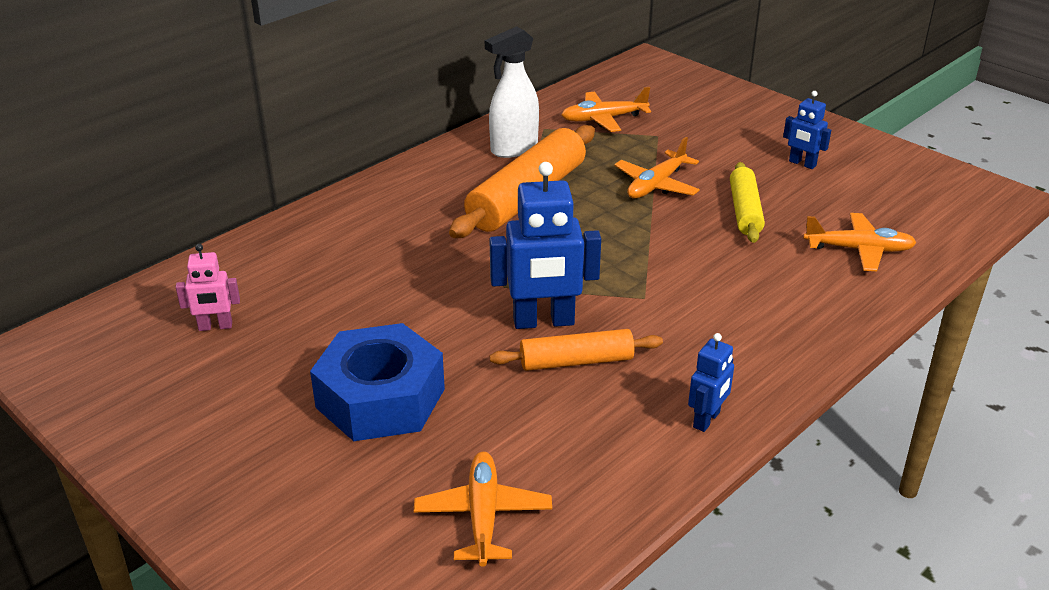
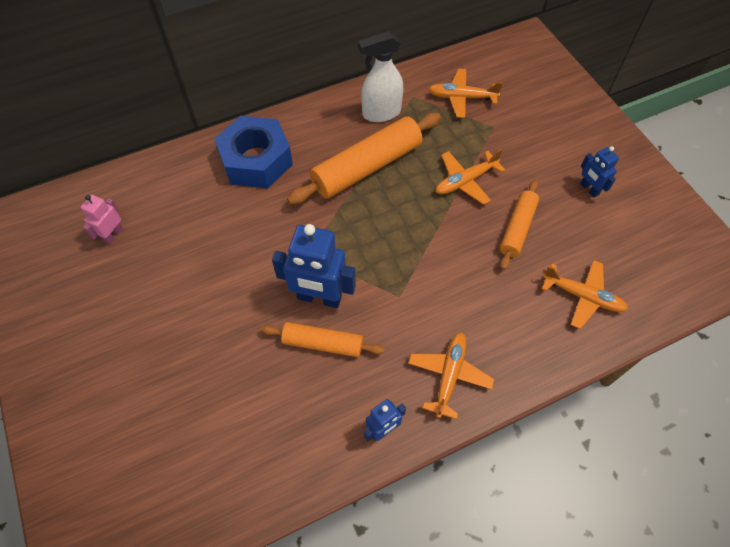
camera: 20 degrees right, 25 degrees up
pink robot [176,244,240,331] -> pink robot turned 105 degrees clockwise [81,195,123,245]
blue nut [310,323,445,441] -> blue nut moved to [214,116,293,189]
orange plane [414,452,552,567] -> orange plane moved to [408,332,494,419]
yellow rolling pin [730,162,765,243] -> orange rolling pin [500,180,539,270]

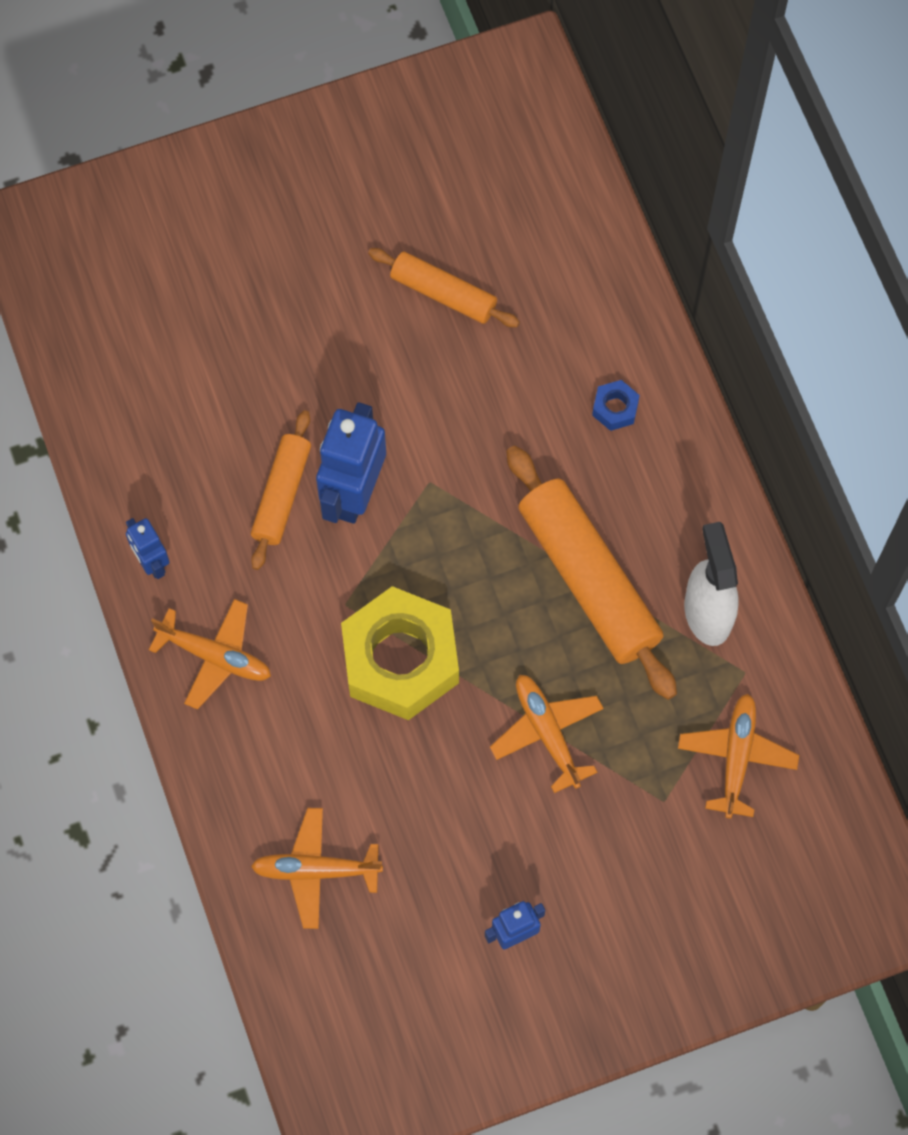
camera: 95 degrees right, 10 degrees up
pink robot [81,195,123,245] -> none
blue nut [214,116,293,189] -> blue nut [592,380,640,431], size x0.40
orange rolling pin [500,180,539,270] -> orange rolling pin moved to [368,248,520,327]
orange plane [542,260,628,329] -> orange plane turned 60 degrees clockwise [251,808,383,929]
none -> yellow nut [341,586,459,720]

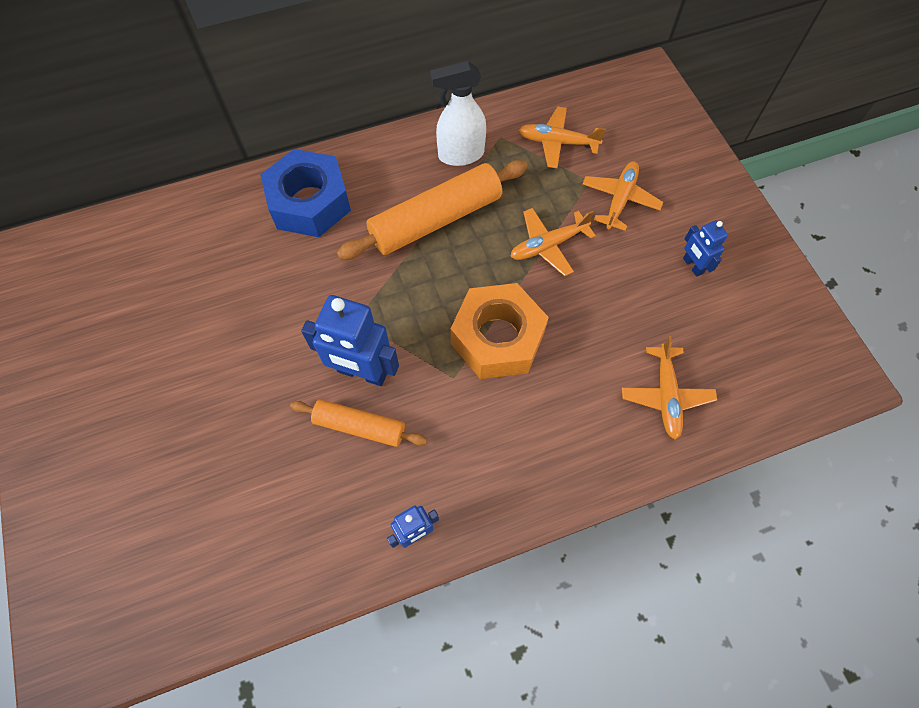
camera: 90 degrees left, 5 degrees down
orange plane [149,599,271,710] -> orange plane moved to [582,161,663,231]
yellow nut [341,586,459,720] -> orange nut [450,283,549,379]
orange rolling pin [368,248,520,327] -> none
blue nut [592,380,640,431] -> blue nut [260,149,351,237], size x2.50

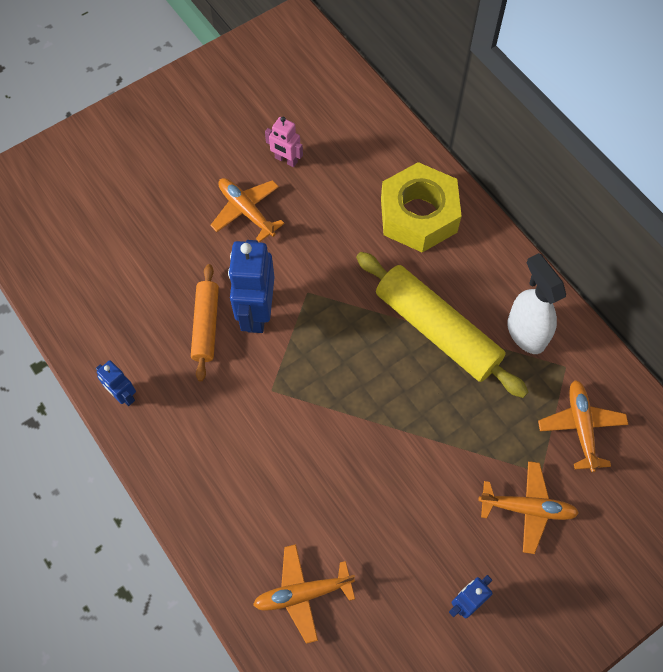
camera: 75 degrees right, 0 degrees up
blue nut [260,149,351,237] -> yellow nut [381,162,461,253]
orange rolling pin [337,160,528,260] -> yellow rolling pin [356,252,528,398]
orange nut [450,283,549,379] -> none
orange plane [510,208,596,276] -> orange plane moved to [210,178,284,242]
none -> pink robot [265,117,303,167]

